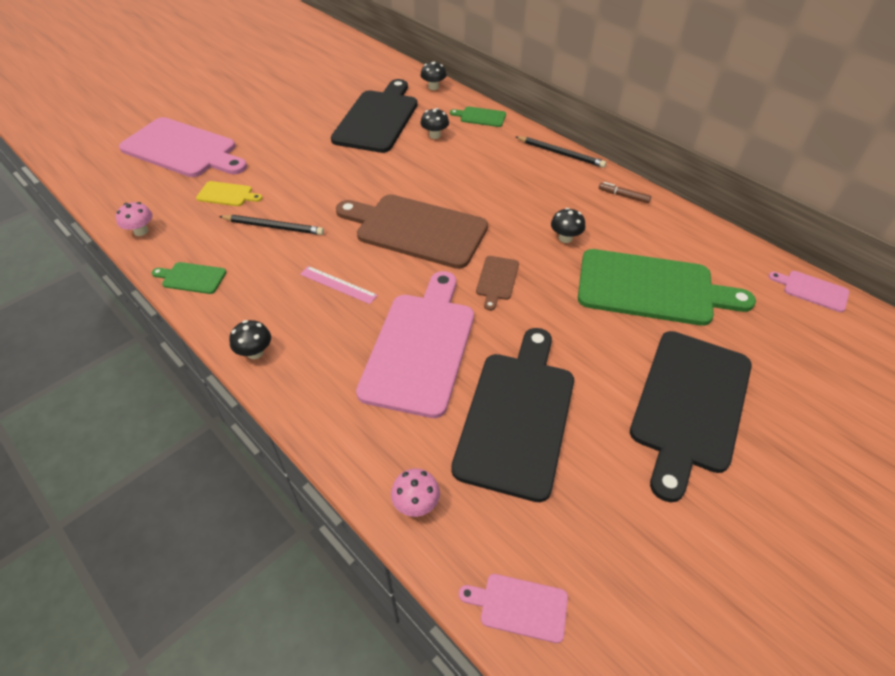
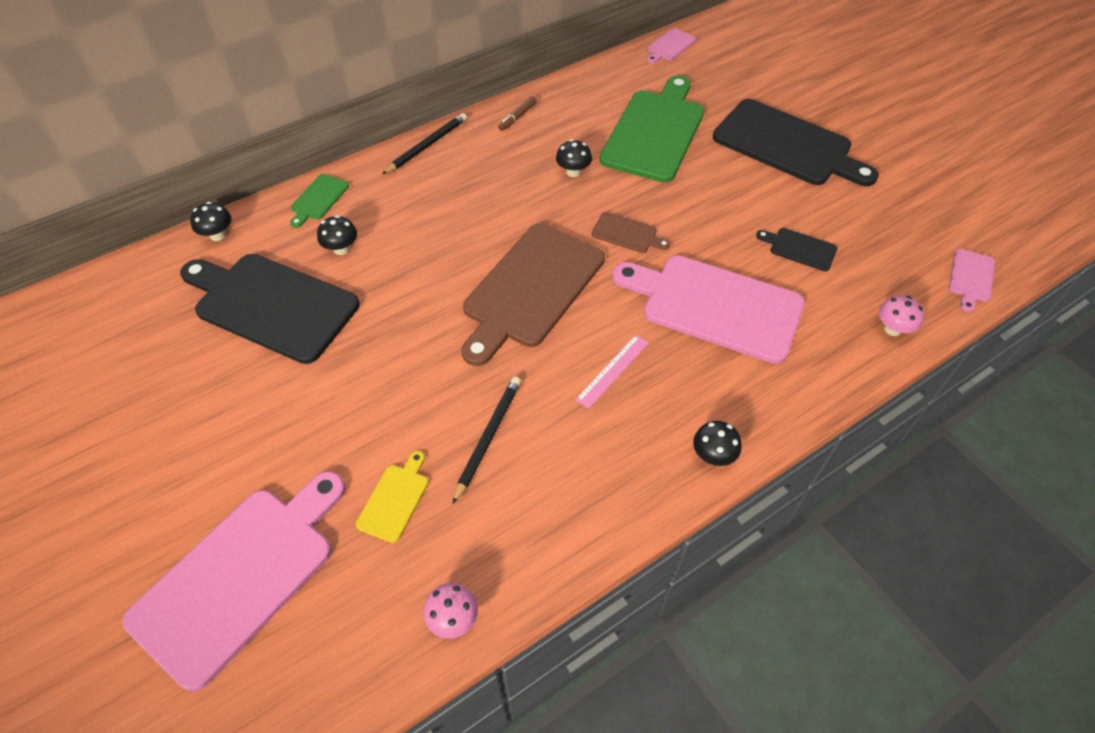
camera: 80 degrees left, 5 degrees up
green cutting board [152,262,227,294] -> none
black cutting board [451,328,574,502] -> black cutting board [756,228,837,271], size x0.44

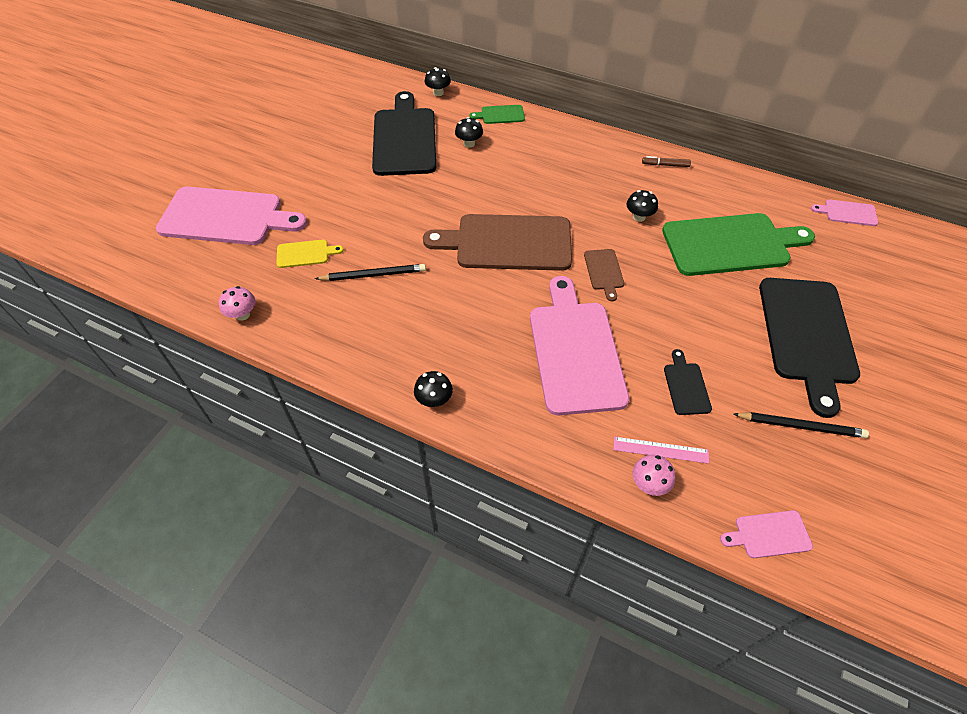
camera: 60 degrees right, 0 degrees up
black pencil [382,113,467,174] -> black pencil moved to [733,412,869,438]
pink ruler [575,335,649,409] -> pink ruler moved to [613,437,709,464]

